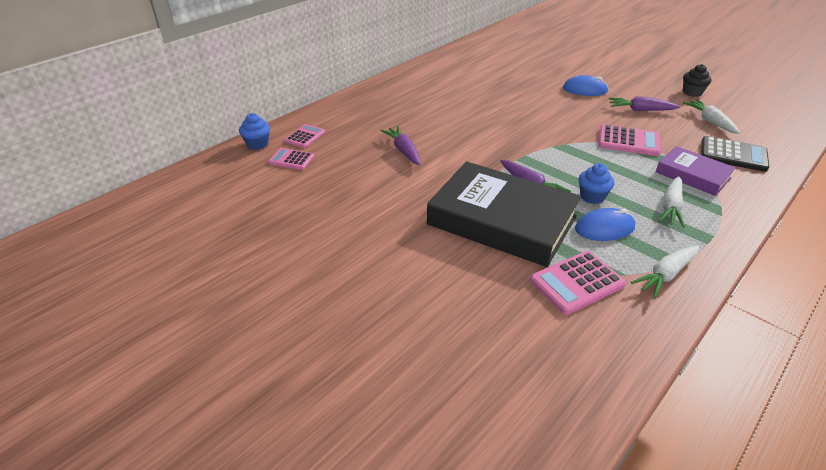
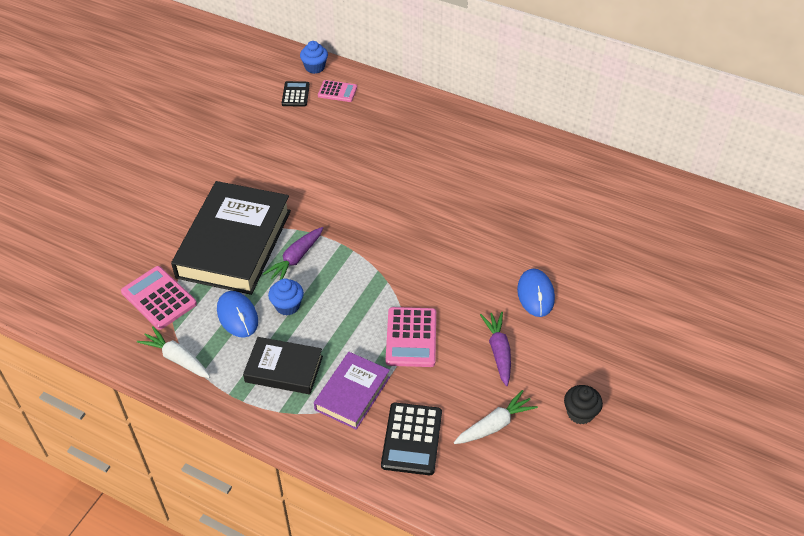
camera: 75 degrees right, 10 degrees up
pink calculator [268,148,314,170] -> black calculator [282,81,310,107]
purple carrot [381,126,420,165] -> none
white carrot [659,176,685,228] -> black book [243,337,323,394]

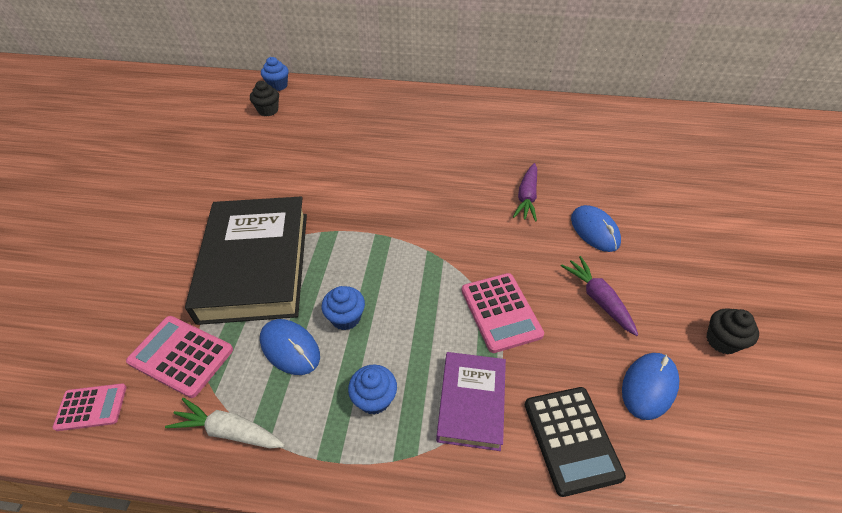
camera: 20 degrees left, 0 degrees up
black book [243,337,323,394] -> blue cupcake [348,364,397,415]
purple carrot [263,227,323,280] -> purple carrot moved to [513,163,537,222]
black calculator [282,81,310,107] -> black cupcake [250,81,279,116]
pink calculator [318,80,357,102] -> pink calculator moved to [53,383,127,431]
white carrot [454,390,538,444] -> blue mouse [622,353,679,420]

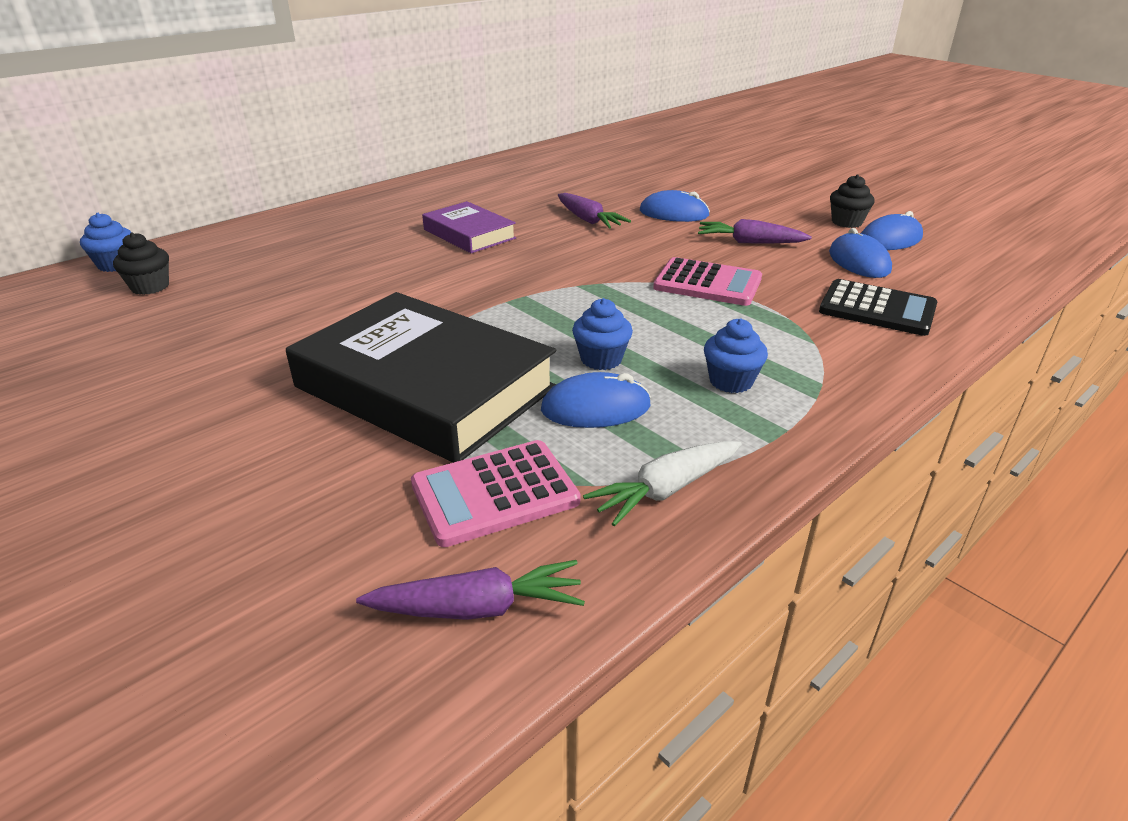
camera: 50 degrees left, 15 degrees down
pink calculator [53,383,127,431] -> purple carrot [356,560,585,620]
purple book [436,352,506,451] -> purple book moved to [422,201,516,253]
none -> blue mouse [861,211,923,250]

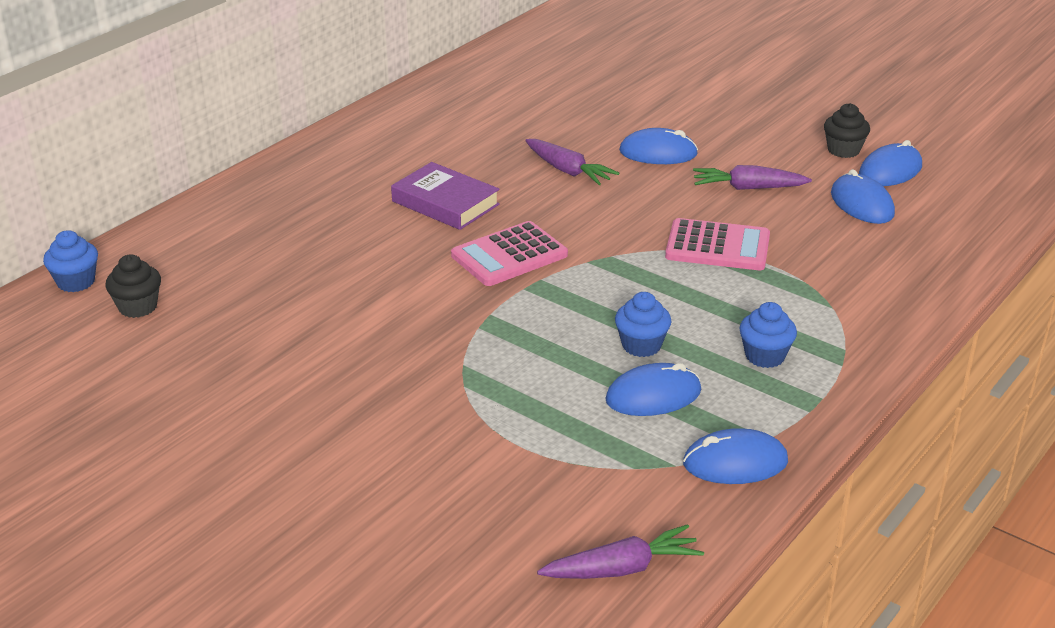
camera: 10 degrees left, 0 degrees up
black book [286,292,556,463] -> none
pink calculator [411,440,580,547] -> pink calculator moved to [451,221,568,286]
white carrot [583,441,742,527] -> blue mouse [683,428,788,484]
black calculator [819,279,937,336] -> none

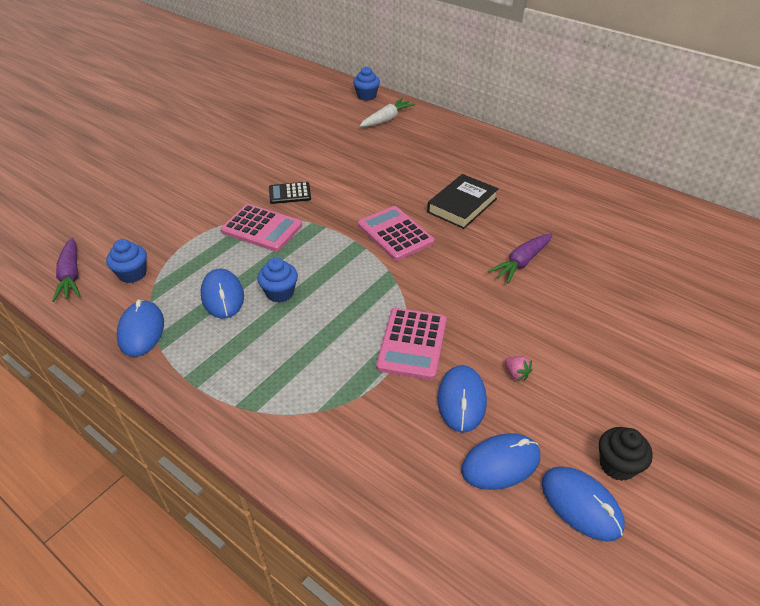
camera: 90 degrees right, 10 degrees up
black cupcake [105,255,161,318] -> none
purple book [391,162,500,230] -> black book [427,174,499,229]
blue mouse [619,128,698,164] -> blue mouse moved to [437,365,487,433]
purple carrot [693,165,812,190] -> pink strawberry [505,356,532,381]
blue cupcake [739,302,797,368] -> blue cupcake moved to [106,239,147,283]
none -> pink calculator [221,204,302,252]
none -> black calculator [269,182,311,204]
none -> white carrot [360,98,415,127]

